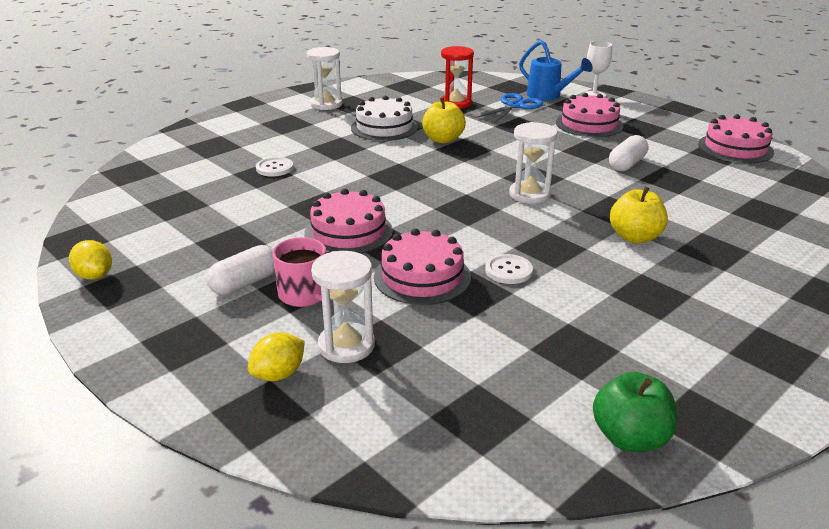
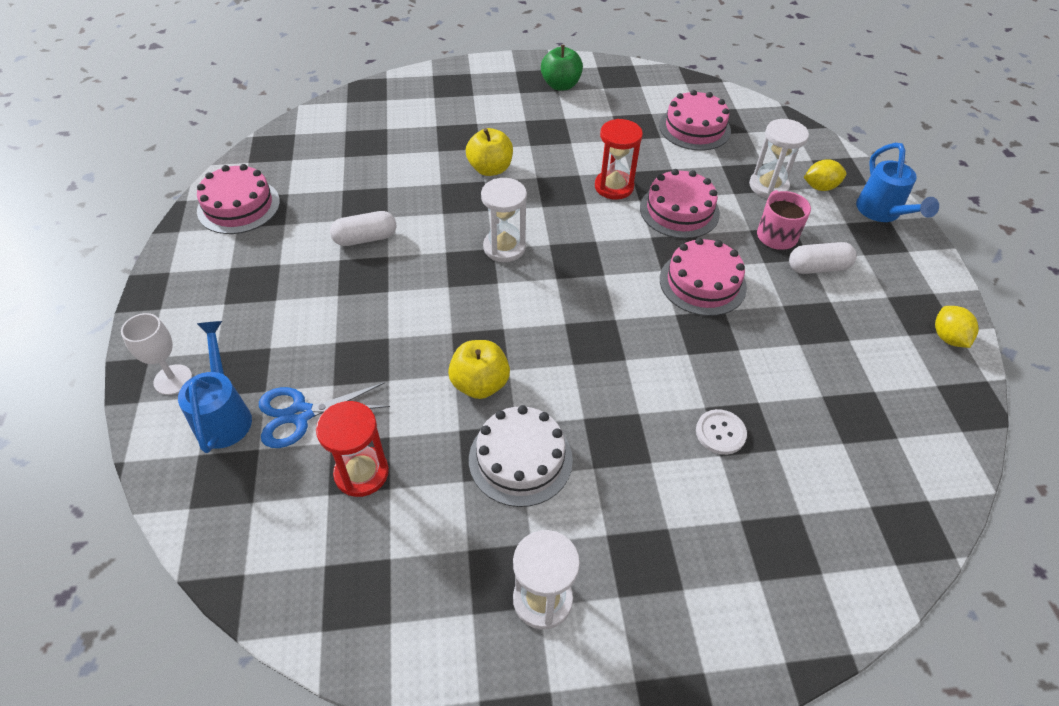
camera: 145 degrees left, 20 degrees up
white button [485,254,533,284] -> red hourglass [595,119,643,200]
pink cake [556,93,624,137] -> pink cake moved to [659,90,731,151]
green apple [593,372,677,452] -> green apple moved to [541,45,583,90]
none -> blue watering can [856,143,939,222]

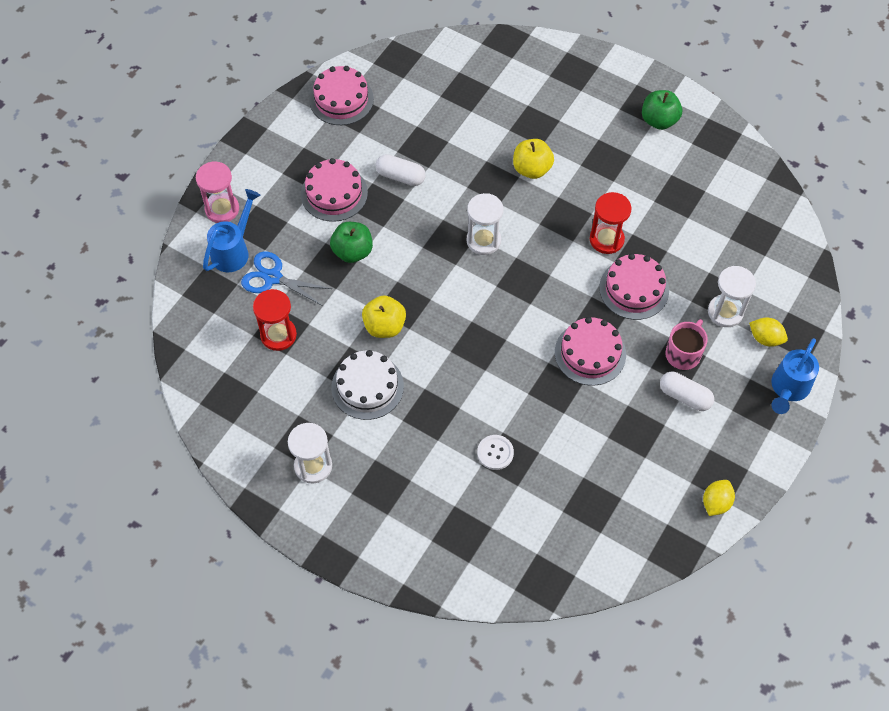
camera: 40 degrees right, 10 degrees up
white goblet [121,313,192,395] -> pink hourglass [196,161,239,223]
pink cake [659,90,731,151] -> pink cake moved to [301,158,368,222]
none -> green apple [330,222,373,263]

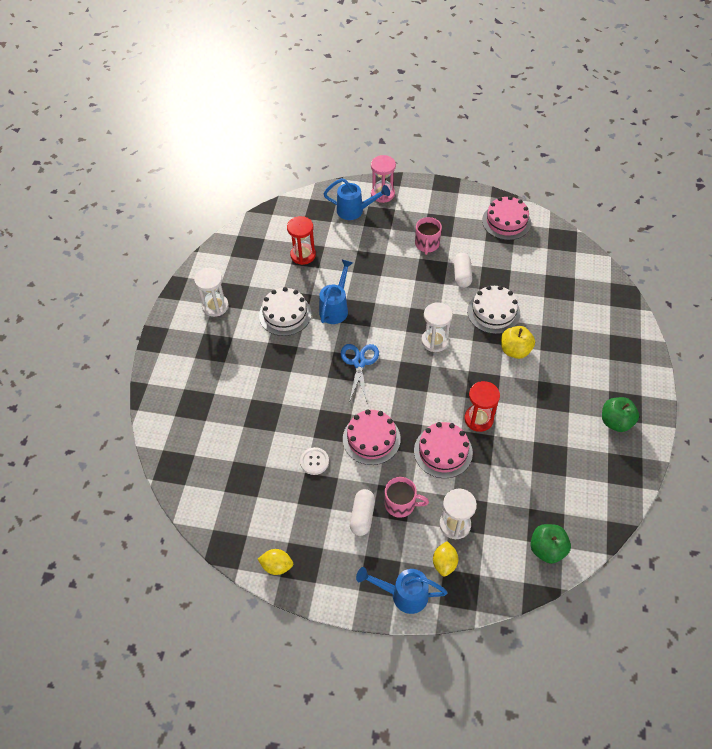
camera: 70 degrees right, 5 degrees down
blue scissors [241,251,332,306] -> blue scissors moved to [341,344,379,403]
pink cake [301,158,368,222] -> pink mug [415,217,442,255]
green apple [330,222,373,263] -> green apple moved to [530,524,571,564]
yellow apple [362,295,406,338] -> blue watering can [319,259,353,324]
white button [477,435,514,470] -> white button moved to [300,447,329,475]
none -> white cake [467,285,520,334]

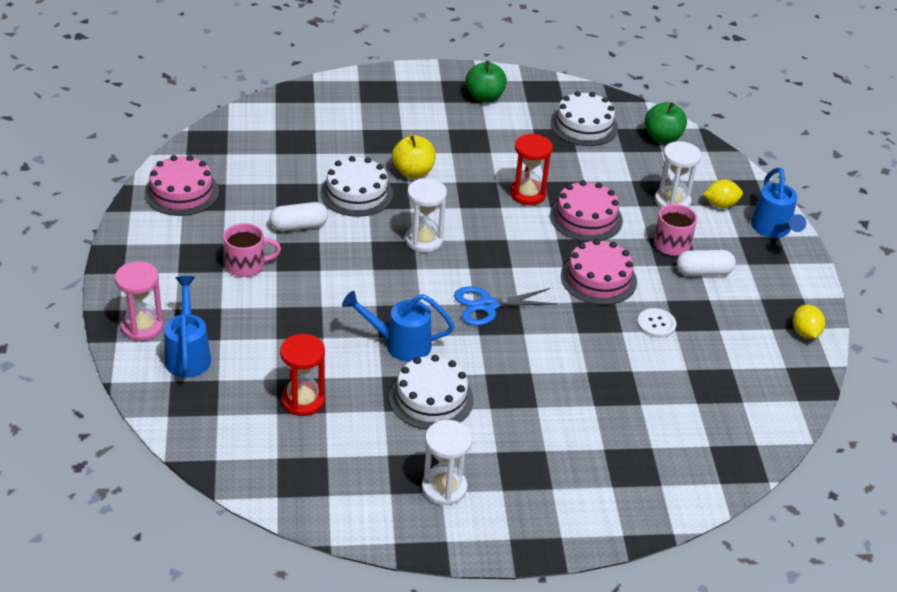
camera: 110 degrees left, 15 degrees down
none -> white cake [551,91,618,146]

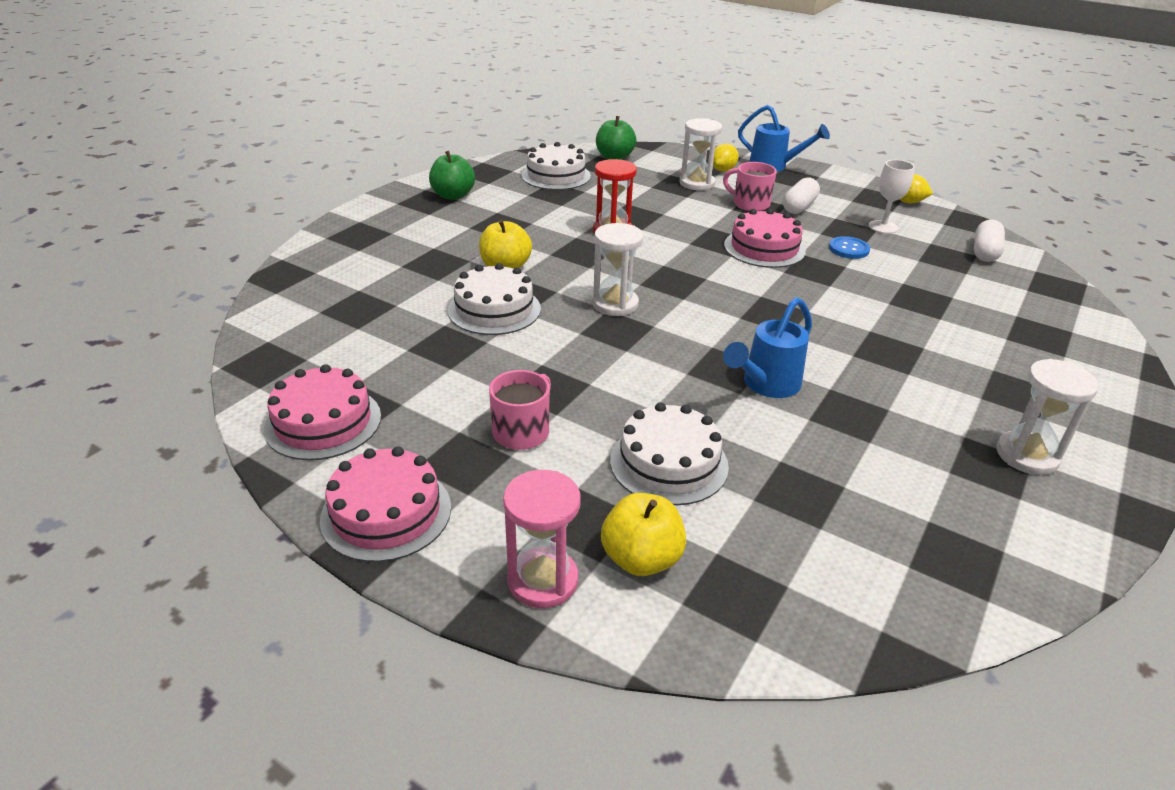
camera: 50 degrees left, 5 degrees down
blue watering can [164,276,211,378] -> yellow apple [601,493,686,576]
white capsule [270,202,328,231] -> white capsule moved to [974,220,1005,262]
red hourglass [280,334,325,416] -> none
white cake [389,355,474,430] -> white cake moved to [610,402,729,505]
blue scissors [454,286,557,326] -> none
pink cake [550,180,623,242] -> pink cake moved to [320,446,451,562]
white button [637,308,677,338] -> blue button [829,236,870,259]
none -> white goblet [869,160,915,234]

